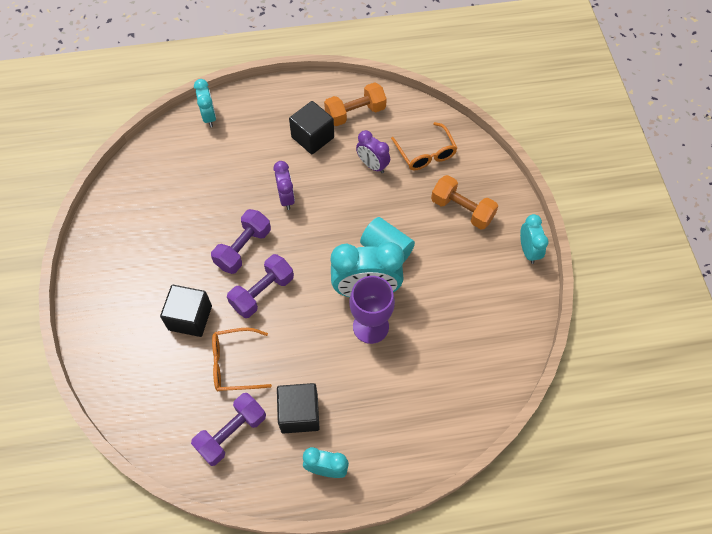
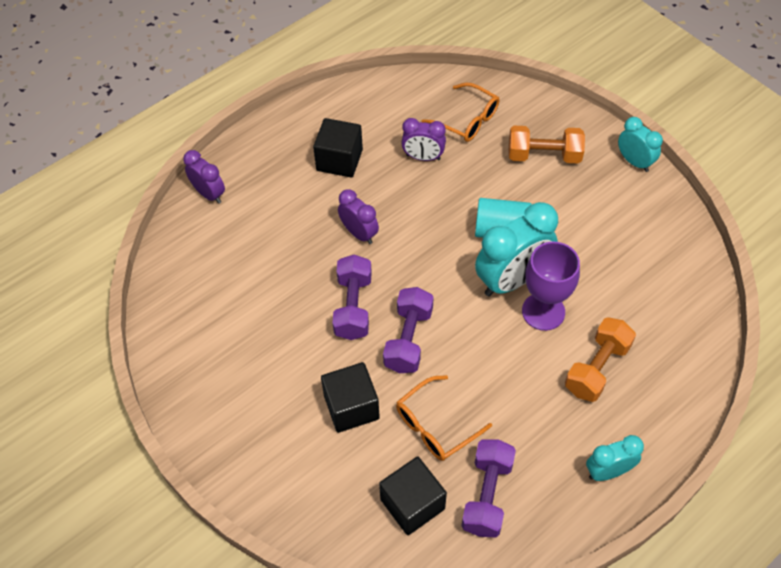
camera: 30 degrees left, 5 degrees down
turquoise clock [194,79,216,127] -> purple clock [183,150,225,204]
black cube [277,383,320,434] -> black cube moved to [379,457,447,535]
orange dumbbell [324,82,387,126] -> orange dumbbell moved to [565,317,636,402]

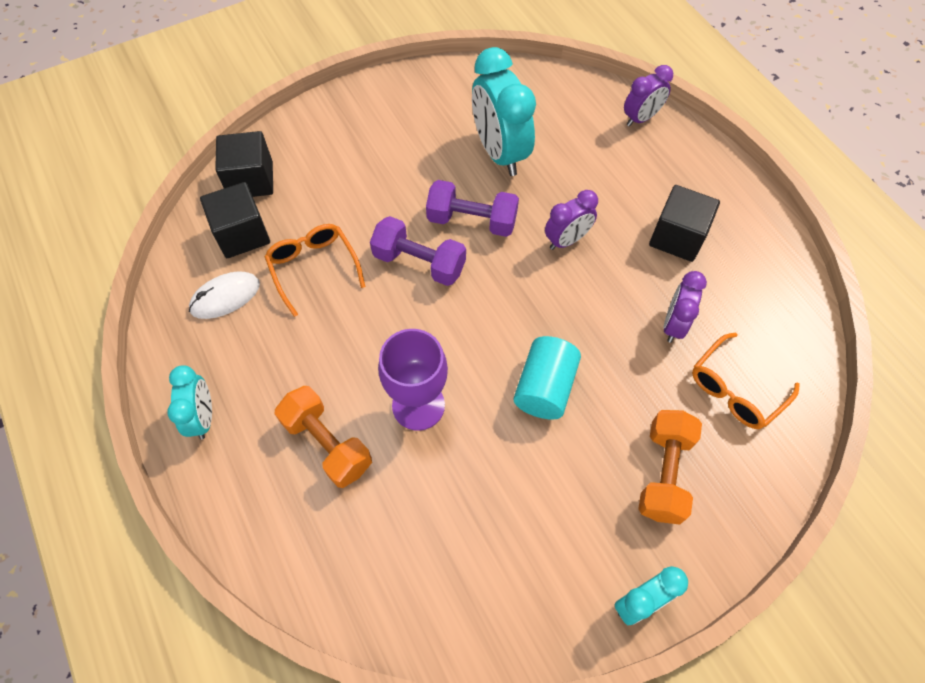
camera: 100 degrees right, 5 degrees up
black cube [321,362,380,433] -> black cube moved to [215,131,273,197]
purple dumbbell [462,439,516,538] -> white mouse [189,271,260,319]
turquoise clock [475,202,558,297] -> turquoise clock moved to [472,47,536,176]

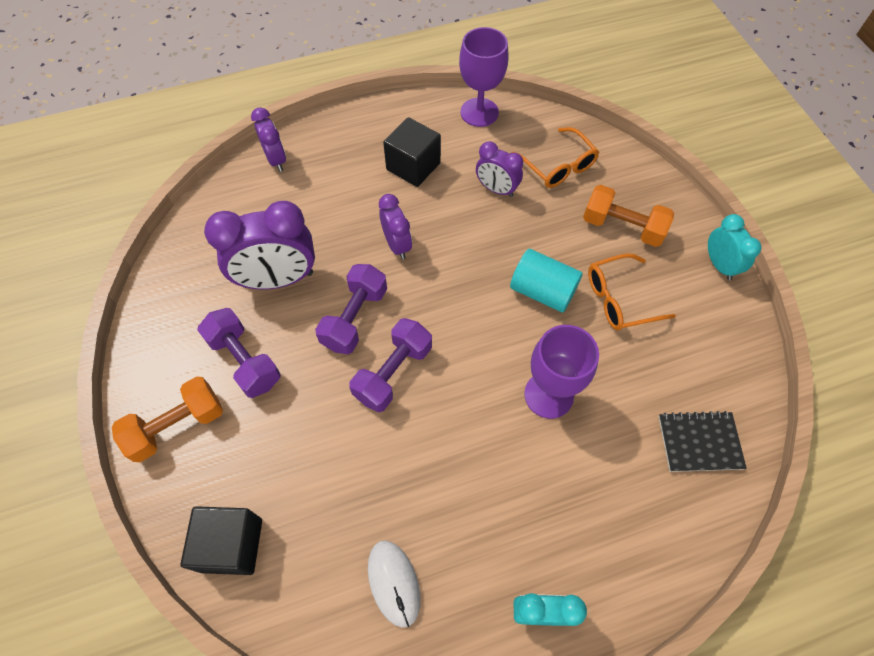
camera: 80 degrees left, 0 degrees up
black cube [200,182,270,258] -> none
orange glasses [265,224,366,317] -> orange glasses moved to [588,253,676,330]
orange dumbbell [275,386,372,488] -> orange dumbbell moved to [112,376,223,462]
turquoise clock [472,47,536,176] -> purple clock [204,201,315,290]
none -> purple dumbbell [197,308,281,398]
none -> purple goblet [459,27,508,127]
none -> black notebook [659,411,747,472]

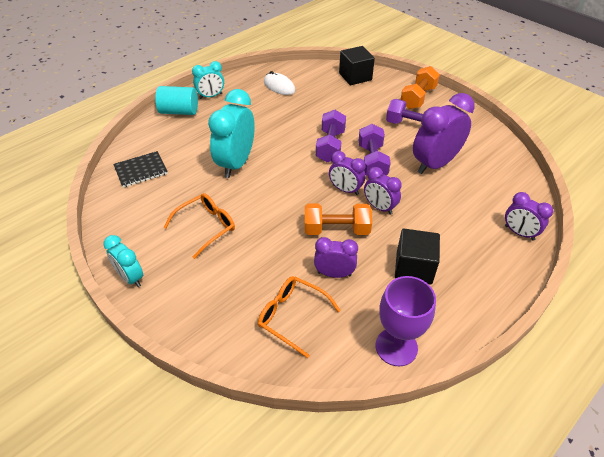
camera: 155 degrees right, 15 degrees down
turquoise cylinder [510,249,583,313] -> turquoise cylinder moved to [155,86,198,115]
purple goblet [524,325,599,419] -> turquoise clock [208,89,255,178]
orange dumbbell [583,185,674,247] -> orange dumbbell moved to [305,204,372,235]
none -> purple clock [329,151,365,195]

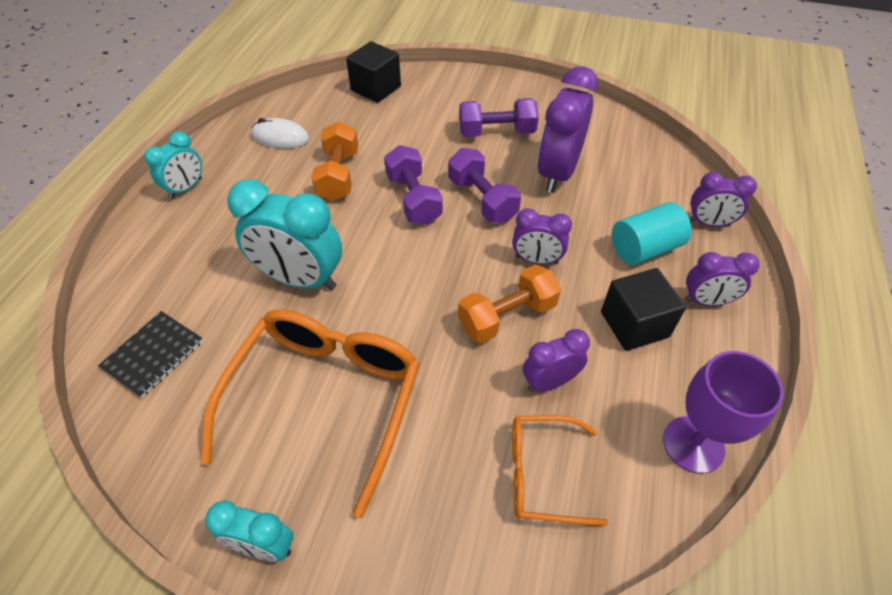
camera: 30 degrees left, 5 degrees up
turquoise cylinder [155,86,198,115] -> turquoise cylinder moved to [612,202,692,265]
orange glasses [164,193,235,259] -> orange glasses [201,309,420,518], size x1.82
turquoise clock [208,89,255,178] -> turquoise clock turned 60 degrees counterclockwise [227,179,342,290]
purple clock [329,151,365,195] -> purple clock moved to [685,252,759,306]
orange dumbbell [401,66,440,109] -> orange dumbbell moved to [312,121,358,201]

